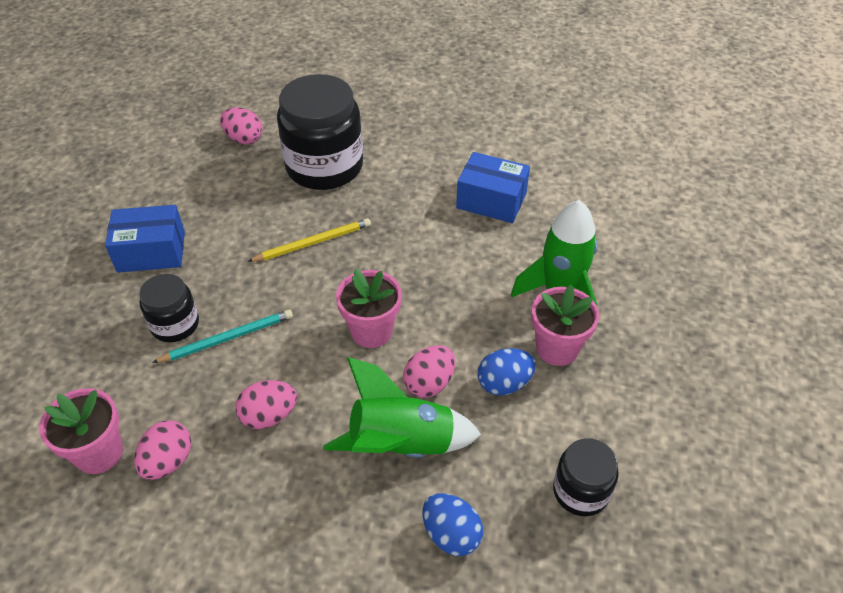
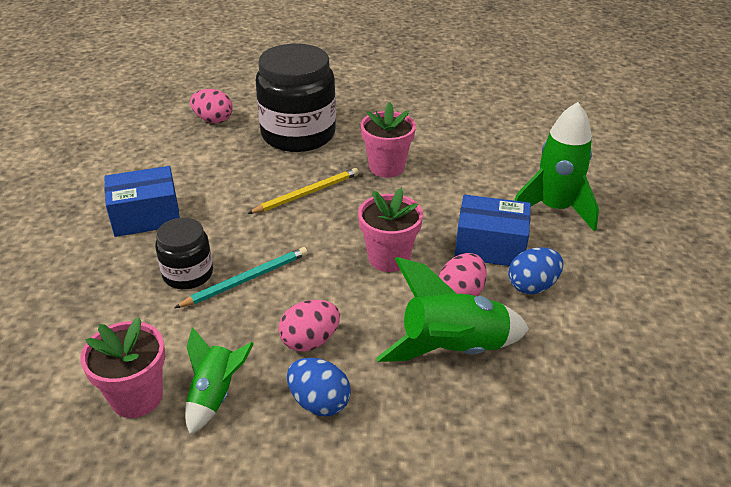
camera: 10 degrees left, 10 degrees down
pink egg [134,420,191,480] -> green rocket [185,327,254,435]
blue egg [422,493,483,556] -> blue egg moved to [287,358,351,416]
blue box [456,152,530,223] -> blue box moved to [455,195,531,266]
pink flower pot [531,285,599,366] -> pink flower pot moved to [361,102,416,178]
black jar [553,438,619,516] -> none

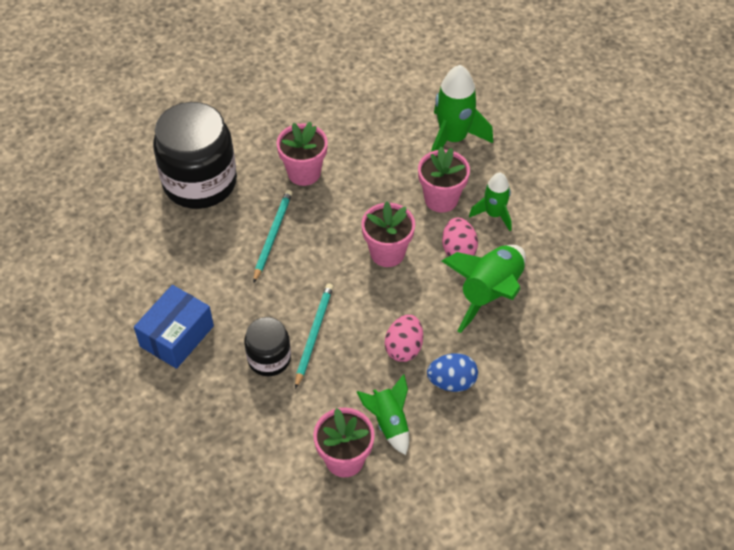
camera: 40 degrees left, 15 degrees up
pink egg [190,89,233,123] -> none
yellow pencil [247,168,359,214] -> turquoise pencil [253,190,292,283]
blue box [455,195,531,266] -> pink flower pot [418,147,470,213]
blue egg [508,247,564,294] -> green rocket [469,172,512,231]

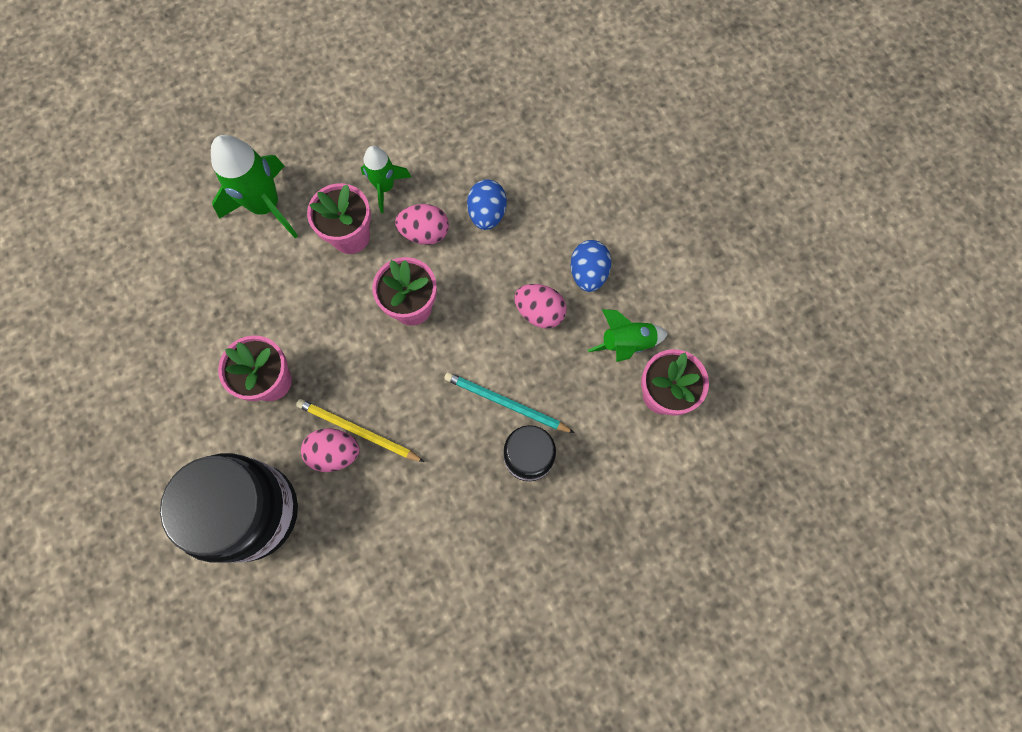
camera: 80 degrees left, 20 degrees up
blue box [134,285,214,369] -> none
turquoise pencil [253,190,292,283] -> yellow pencil [296,399,425,462]
green rocket [442,245,526,333] -> blue egg [467,179,507,230]
none -> pink egg [301,428,360,472]

